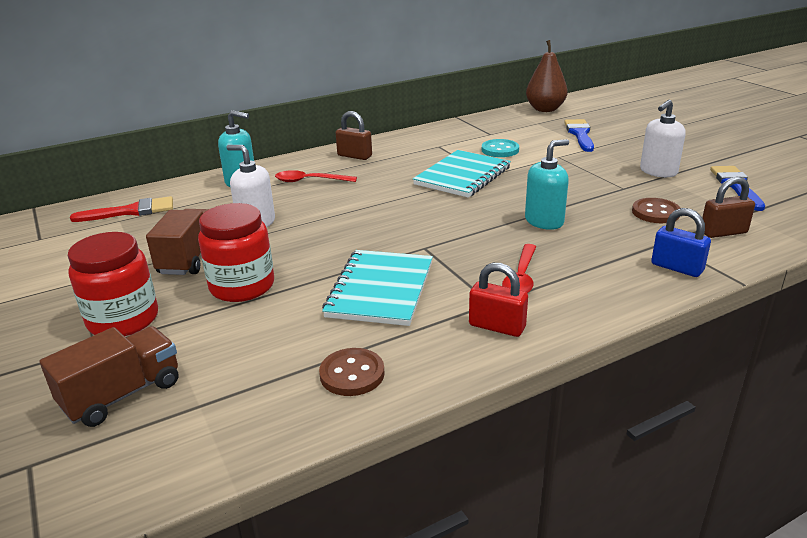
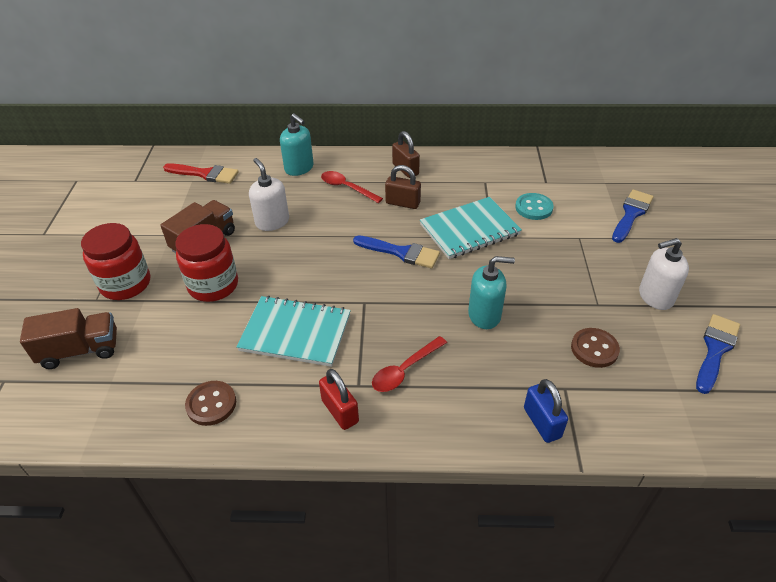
camera: 30 degrees right, 15 degrees up
turquoise notebook [322,250,433,326] -> turquoise notebook turned 60 degrees clockwise [236,296,351,367]
brown pear [526,40,568,112] -> none
brown padlock [702,177,755,238] -> brown padlock moved to [385,165,421,209]
none -> blue brush [353,235,440,269]

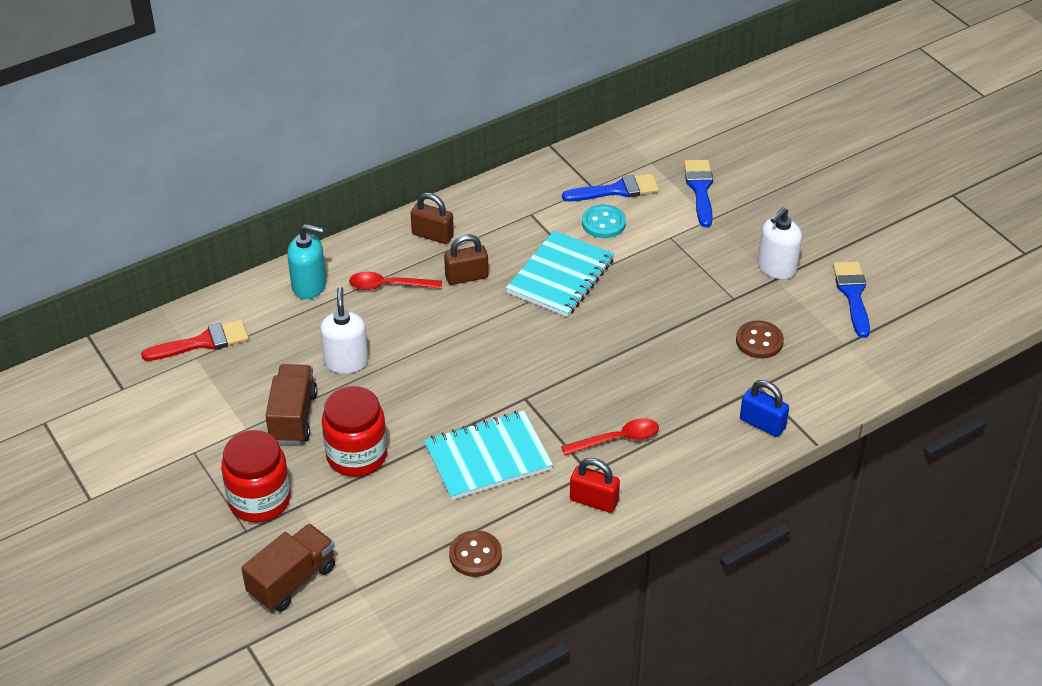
camera: 35 degrees left, 0 degrees up
white soap dispenser [249,158,289,231] -> white soap dispenser turned 60 degrees clockwise [320,287,368,374]
blue brush [353,235,440,269] -> blue brush moved to [562,173,659,201]
red spoon [372,336,447,392] -> red spoon turned 120 degrees counterclockwise [561,418,659,455]
turquoise soap dispenser [468,256,515,329] -> none

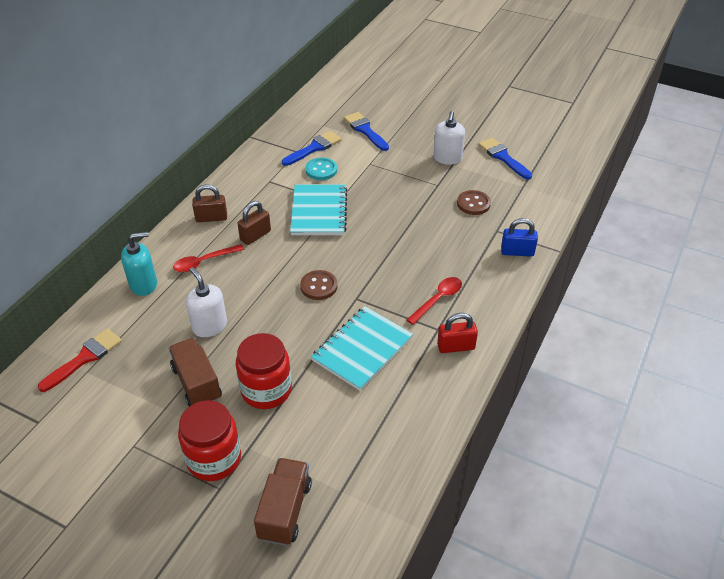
camera: 30 degrees left, 0 degrees up
brown button [449,530,502,577] -> brown button moved to [300,270,337,300]

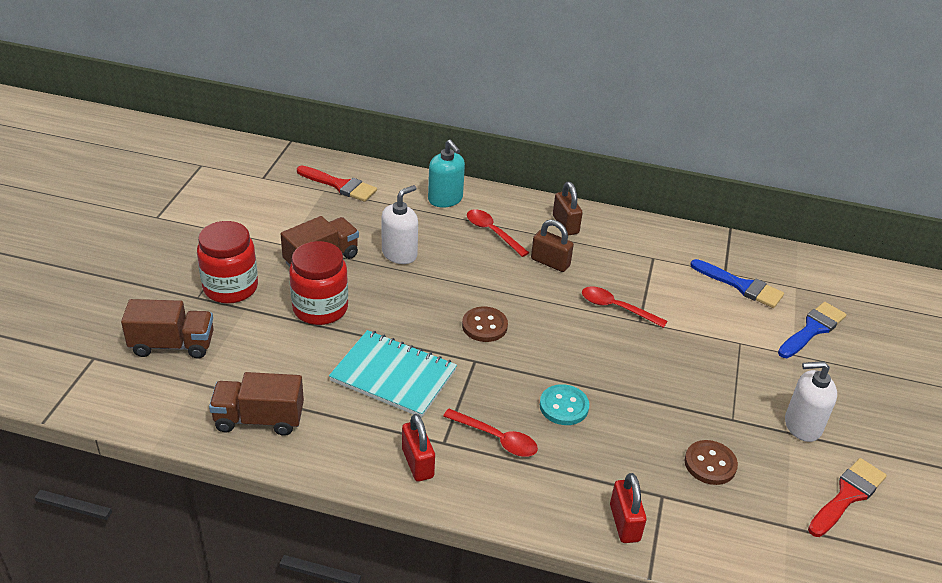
camera: 75 degrees right, 5 degrees down
turquoise notebook [290,185,347,235] -> red spoon [582,286,667,328]
turquoise button [305,157,337,180] -> turquoise button moved to [540,384,589,425]
blue brush [478,138,532,179] -> red brush [808,458,887,537]
blue padlock [501,218,538,257] -> red padlock [610,473,647,543]
none -> brown truck [209,372,304,436]

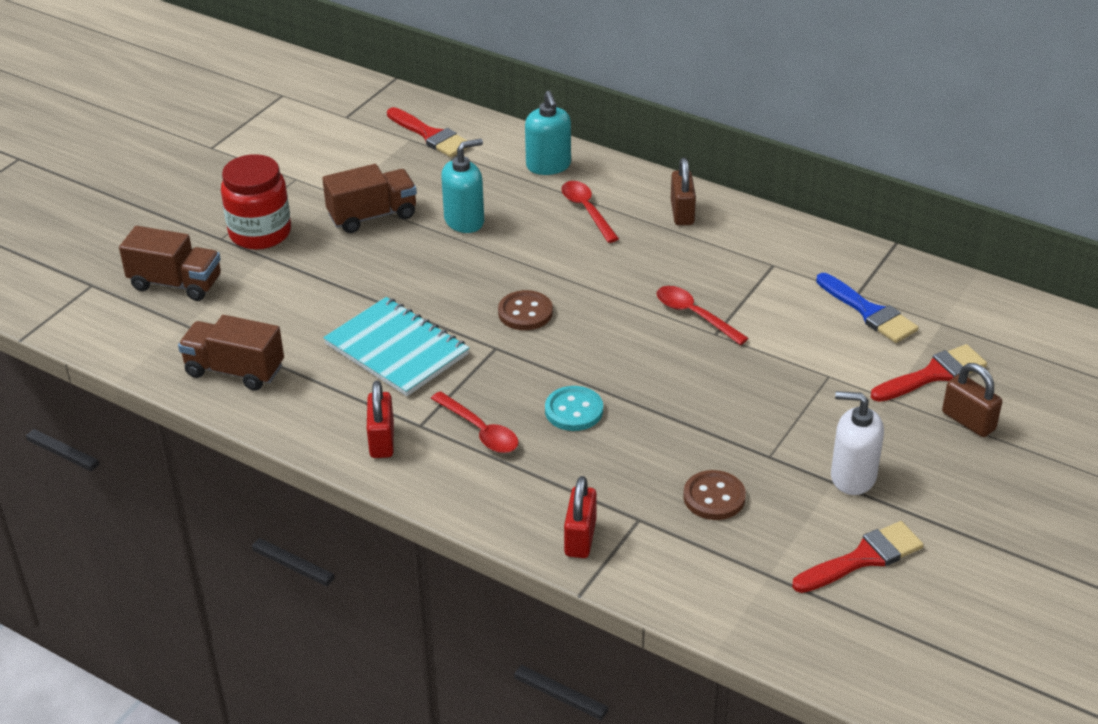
camera: 20 degrees right, 0 degrees up
red jar [289,241,348,325] -> none
white soap dispenser [382,185,418,264] -> turquoise soap dispenser [441,139,484,233]
brown padlock [531,219,574,272] -> brown padlock moved to [942,363,1002,437]
blue brush [778,302,847,358] -> red brush [871,344,987,402]

